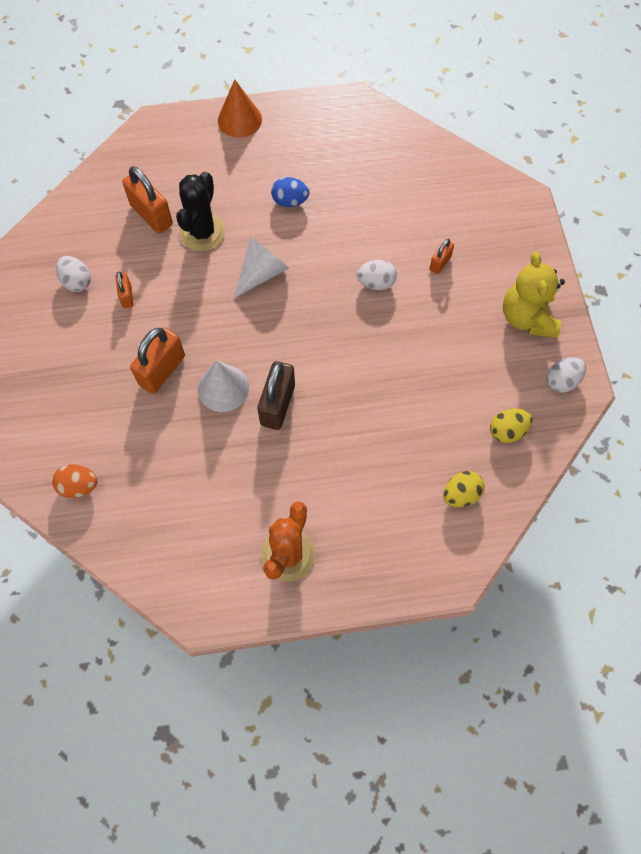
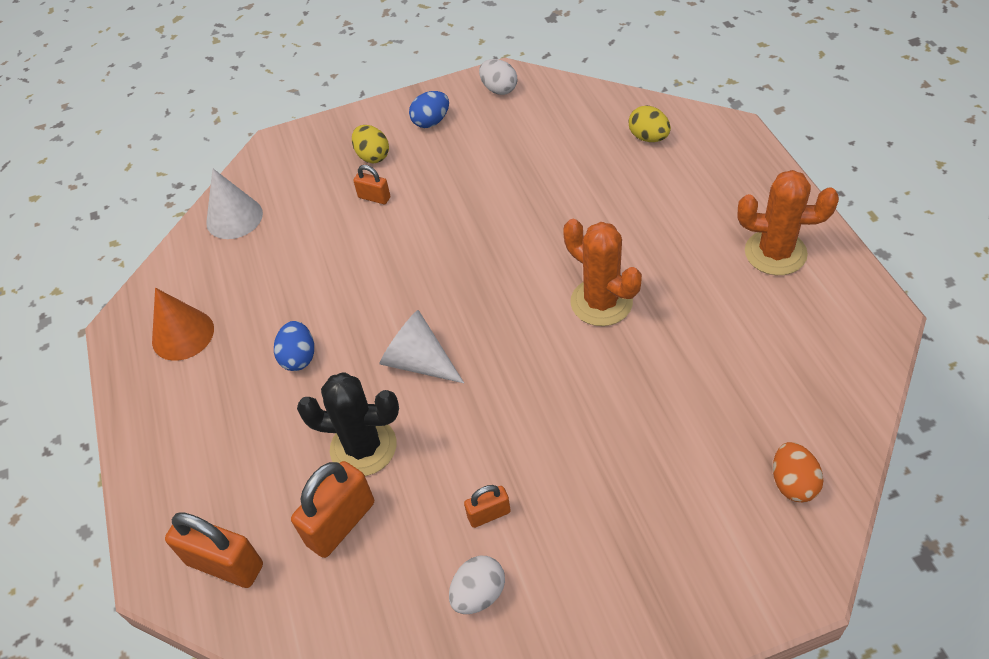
camera: 95 degrees left, 15 degrees down
orange padlock [130,327,185,394] -> orange padlock moved to [165,512,263,588]
white cone [198,361,249,412] -> white cone moved to [206,168,263,239]
orange cone [218,79,262,138] -> orange cone moved to [152,288,214,361]
brown padlock [257,361,295,430] -> orange cactus [563,219,642,326]
white egg [357,260,397,290] -> none
yellow egg [490,408,533,443] -> yellow egg moved to [352,125,389,163]
yellow teddy bear [503,252,565,338] -> blue egg [409,91,449,128]

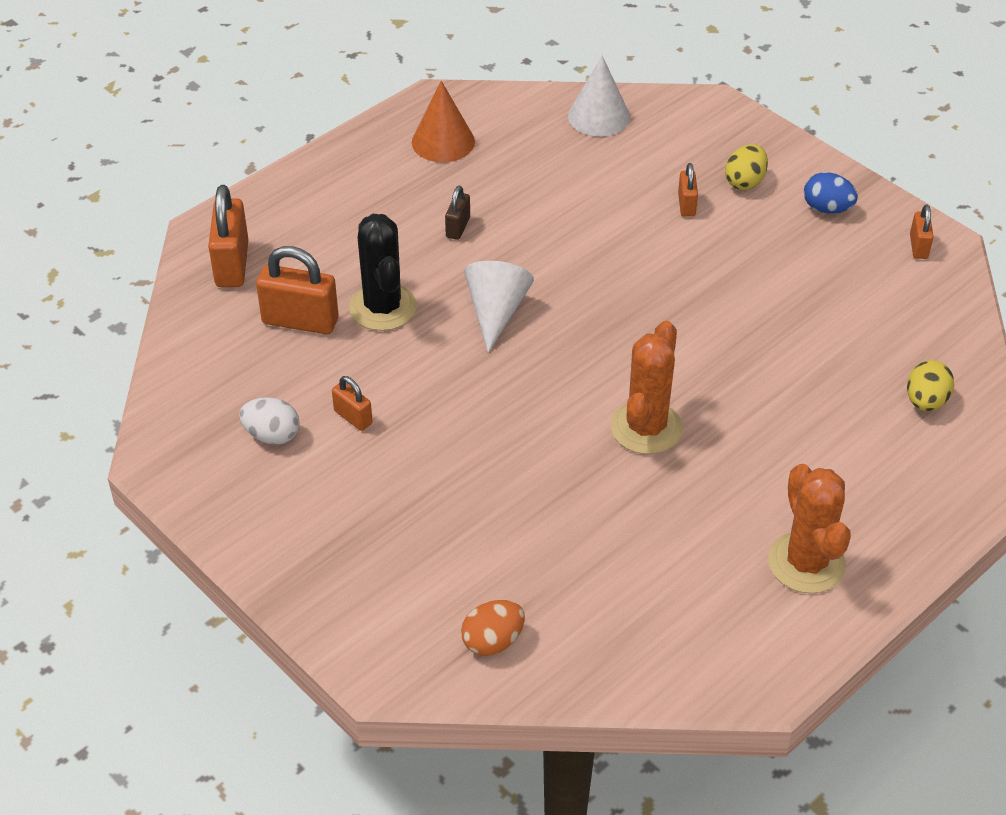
camera: 60 degrees right, 5 degrees down
blue egg [274,321,314,371] -> brown padlock [445,186,470,240]
white egg [479,59,517,95] -> orange padlock [910,204,934,259]

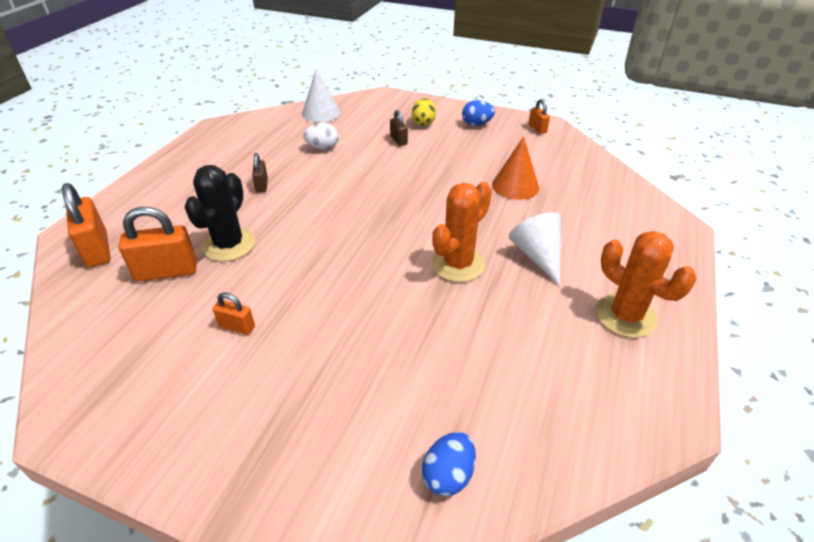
camera: 25 degrees left, 5 degrees down
white egg [239,397,300,445] -> white egg moved to [303,123,339,150]
black cactus [349,214,417,331] -> black cactus turned 60 degrees clockwise [184,165,255,262]
orange cone [412,81,475,162] -> orange cone moved to [492,136,539,200]
orange egg [461,600,525,656] -> blue egg [422,432,476,496]
white cone [464,261,534,353] -> white cone moved to [509,212,562,286]
orange cactus [611,321,683,454] -> orange cactus turned 45 degrees clockwise [432,182,492,282]
orange padlock [678,163,698,216] -> brown padlock [390,110,408,146]
yellow egg [907,360,954,411] -> none

